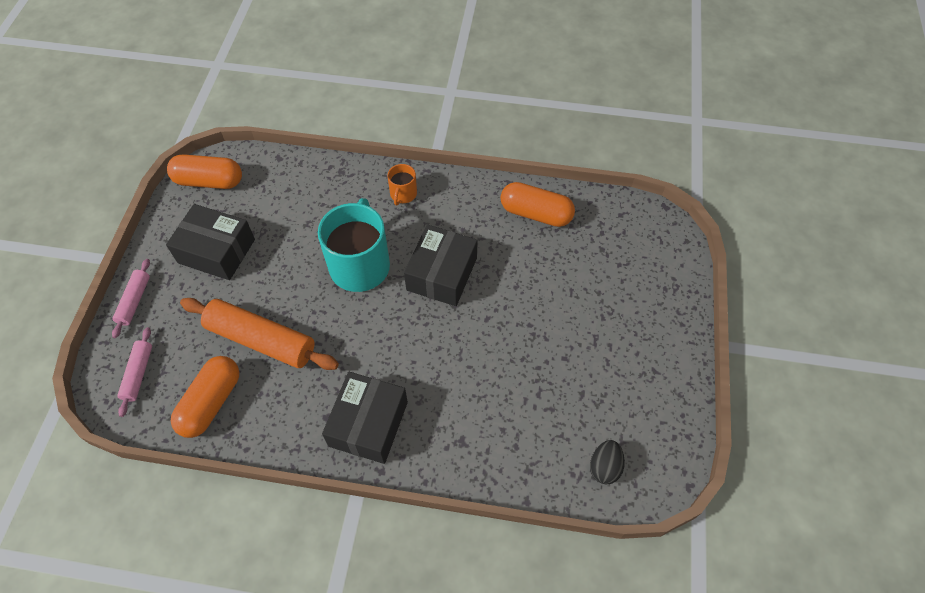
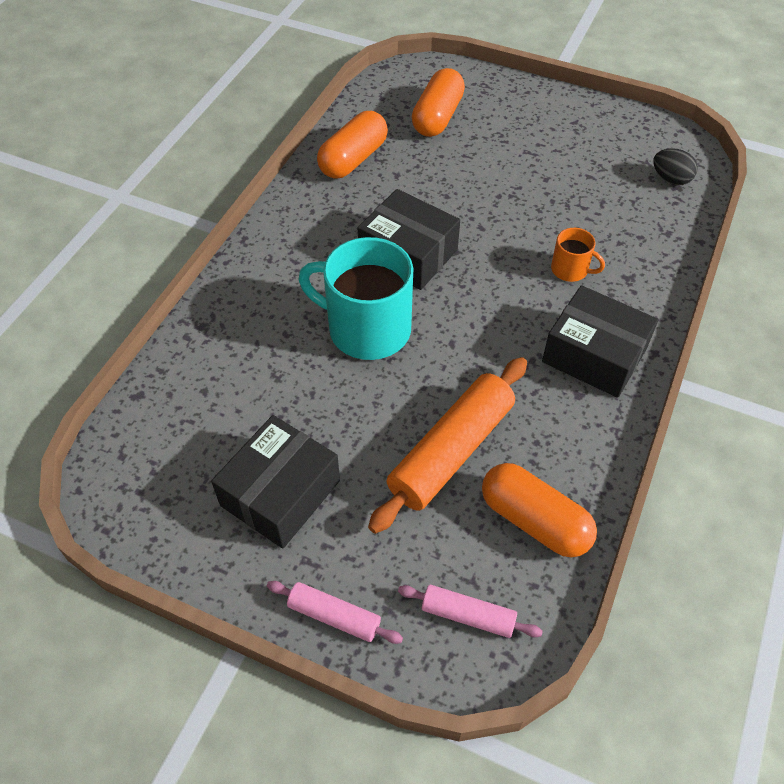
camera: 75 degrees left, 5 degrees down
orange capsule [167,154,242,189] -> orange capsule moved to [412,68,465,137]
orange mug [388,164,417,206] -> orange mug moved to [551,228,605,282]

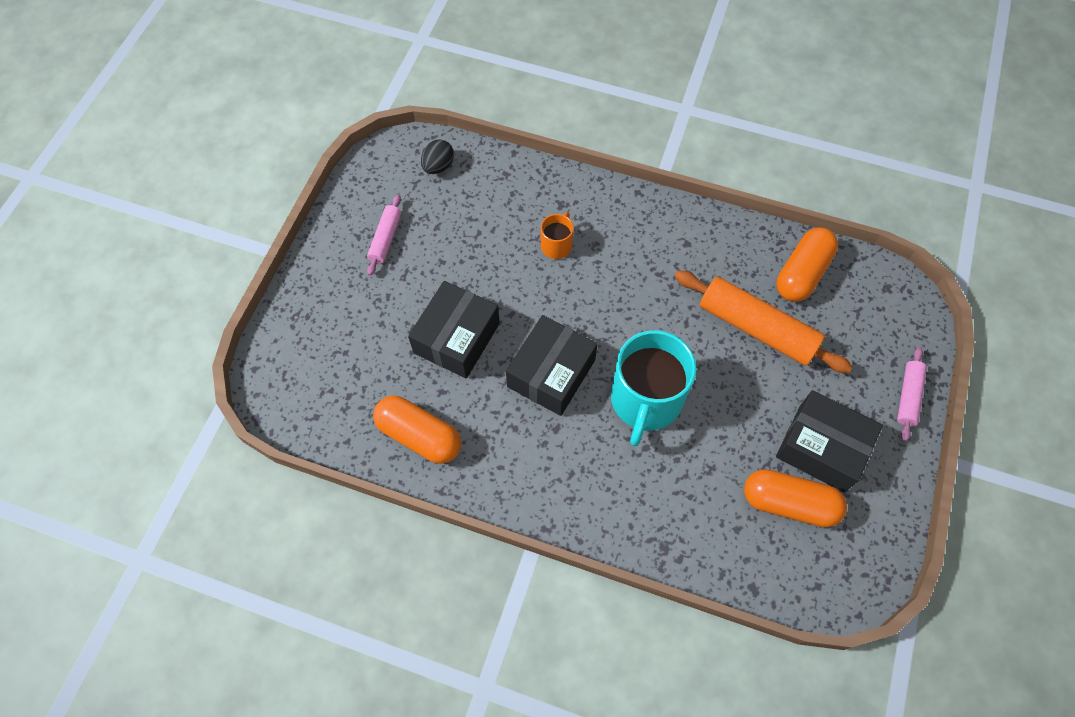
camera: 95 degrees left, 10 degrees up
pink rolling pin [398,585,543,638] -> pink rolling pin moved to [367,195,401,276]
orange capsule [412,68,465,137] -> orange capsule moved to [744,469,847,527]
black box [542,285,658,398] -> black box moved to [408,281,500,378]

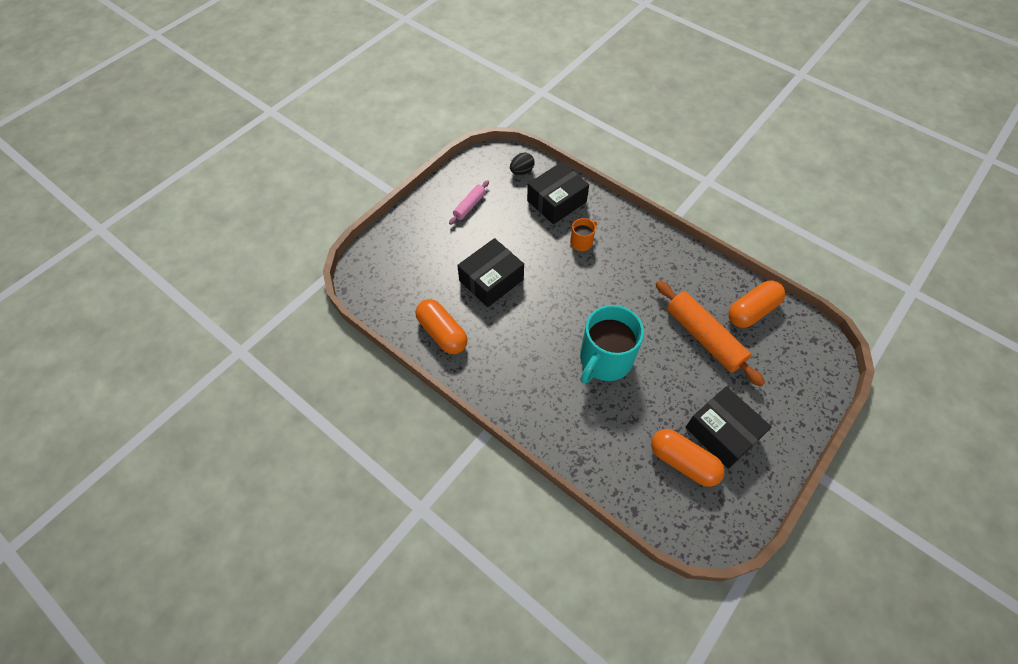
camera: 20 degrees right, 5 degrees down
black box [506,315,598,416] -> black box moved to [527,162,589,224]
pink rolling pin [897,347,927,441] -> none

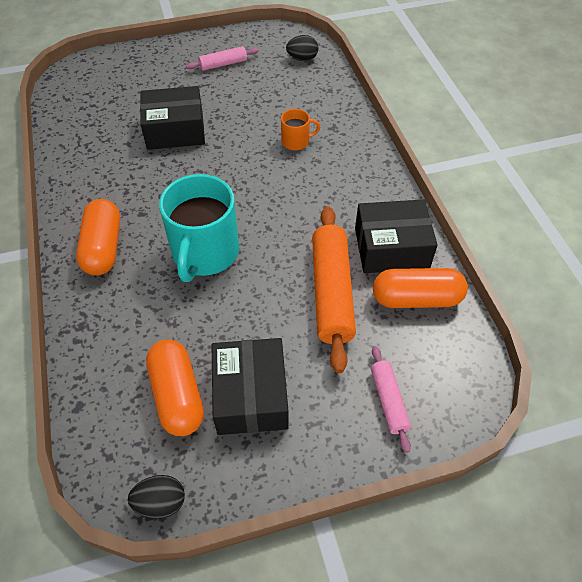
camera: 35 degrees right, 5 degrees down
orange capsule [415,299,468,354] -> orange capsule moved to [76,199,120,276]
black box [527,162,589,224] -> black box moved to [355,199,438,273]
turquoise mug [580,305,644,383] -> turquoise mug turned 60 degrees counterclockwise [159,174,239,282]
none -> black egg [128,475,185,519]
none -> pink rolling pin [371,346,411,453]

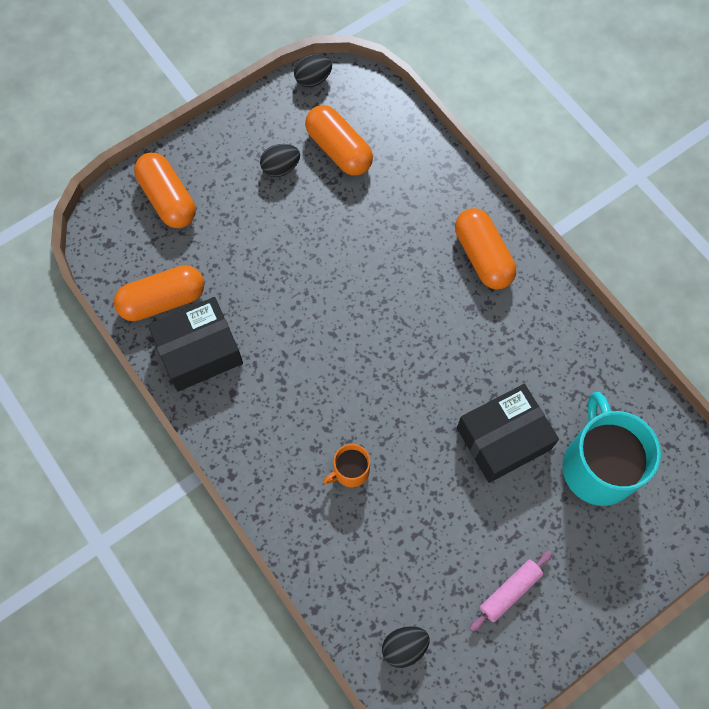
camera: 160 degrees right, 15 degrees up
turquoise mug [159,174,239,282] -> turquoise mug moved to [562,392,661,506]
black box [212,338,289,435] -> black egg [260,144,300,177]
orange rolling pin [312,206,356,373] -> none
pink rolling pin [371,346,411,453] -> orange capsule [134,153,196,228]

